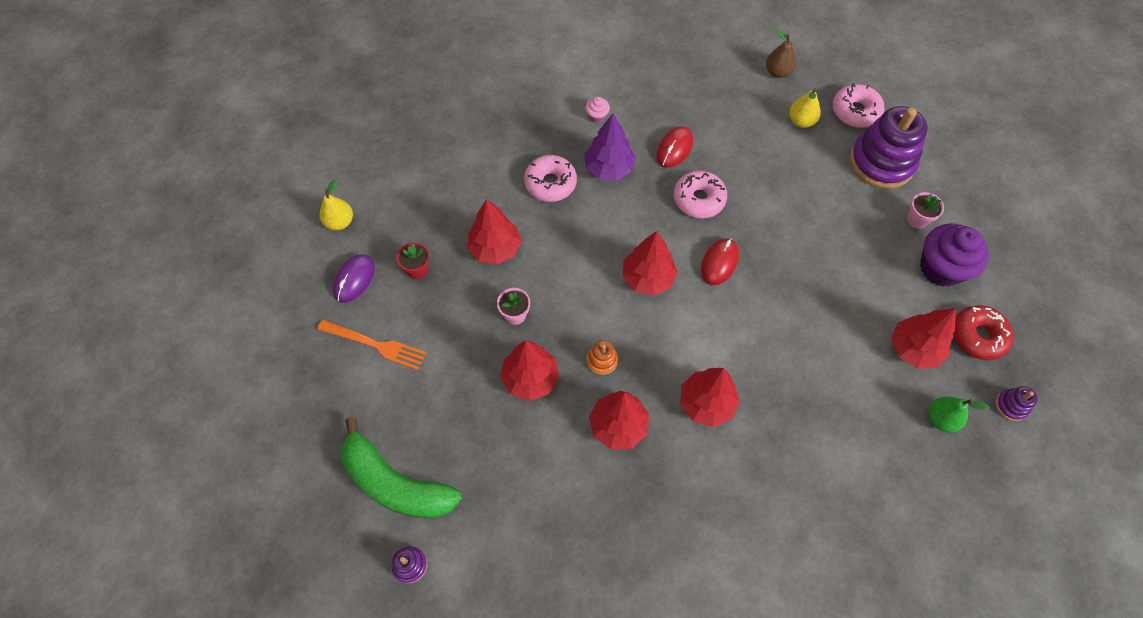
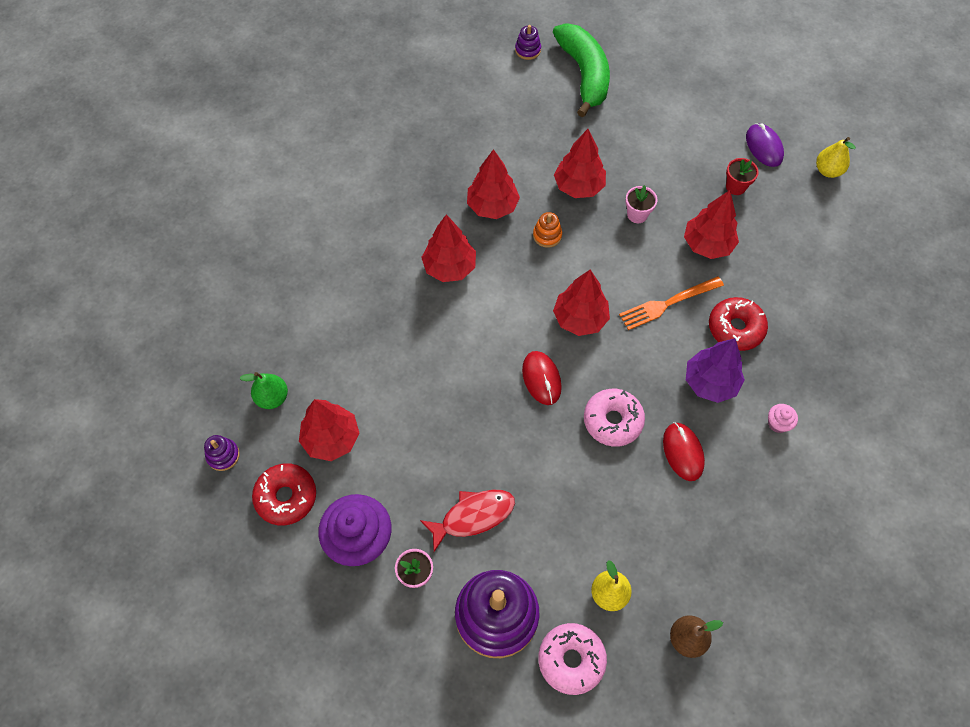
camera: 135 degrees right, 0 degrees up
orange fork [317,320,426,370] -> orange fork moved to [619,276,724,330]
green banana [342,417,462,518] -> green banana turned 90 degrees clockwise [553,23,610,117]
pink donut [524,155,577,202] -> red donut [709,297,768,351]
none -> red fish [420,490,515,552]

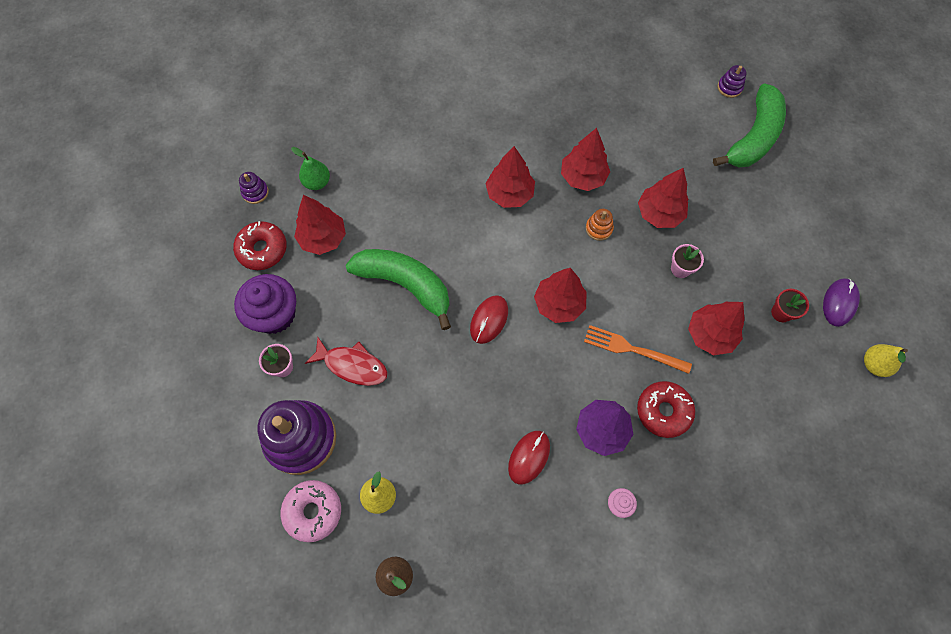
camera: 45 degrees right, 5 degrees up
pink donut [584,389,645,447] -> none
none -> green banana [346,249,451,330]

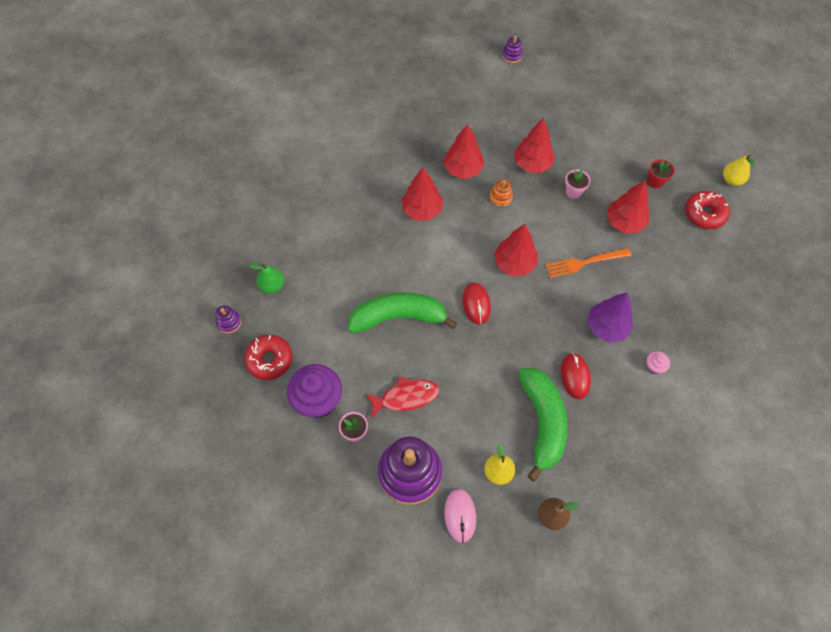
camera: 35 degrees left, 5 degrees down
pink donut [281,480,341,542] -> pink mouse [444,489,476,543]
red tree [294,195,346,255] -> none
red donut [637,381,695,438] -> red donut moved to [685,191,730,229]
green banana [713,83,786,167] -> green banana moved to [519,368,567,482]
purple mouse [823,278,860,327] -> none

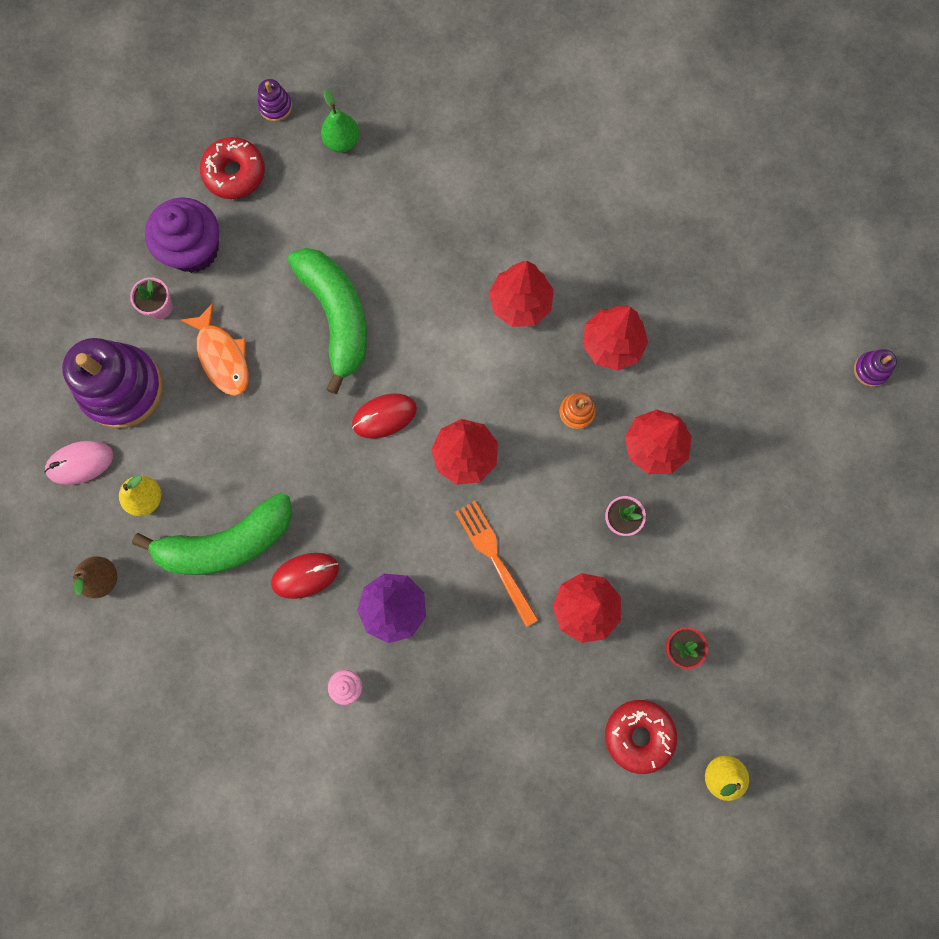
camera: 75 degrees right, 15 degrees up
red fish [365,377,439,418] -> orange fish [181,303,248,396]

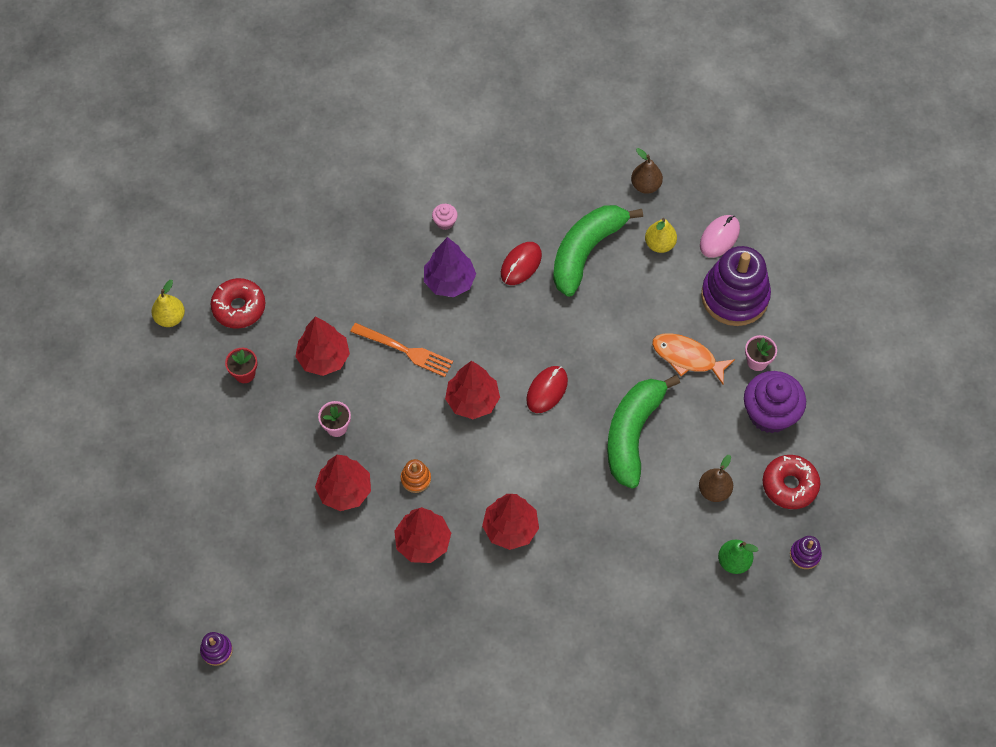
camera: 145 degrees right, 15 degrees down
green banana [288,248,367,394] -> green banana turned 75 degrees clockwise [607,375,680,489]
none -> brown pear [699,455,733,502]

